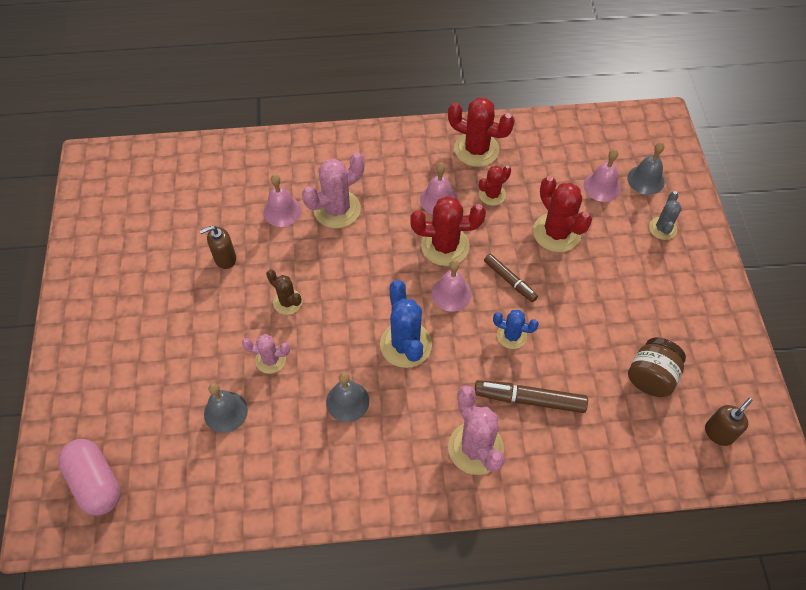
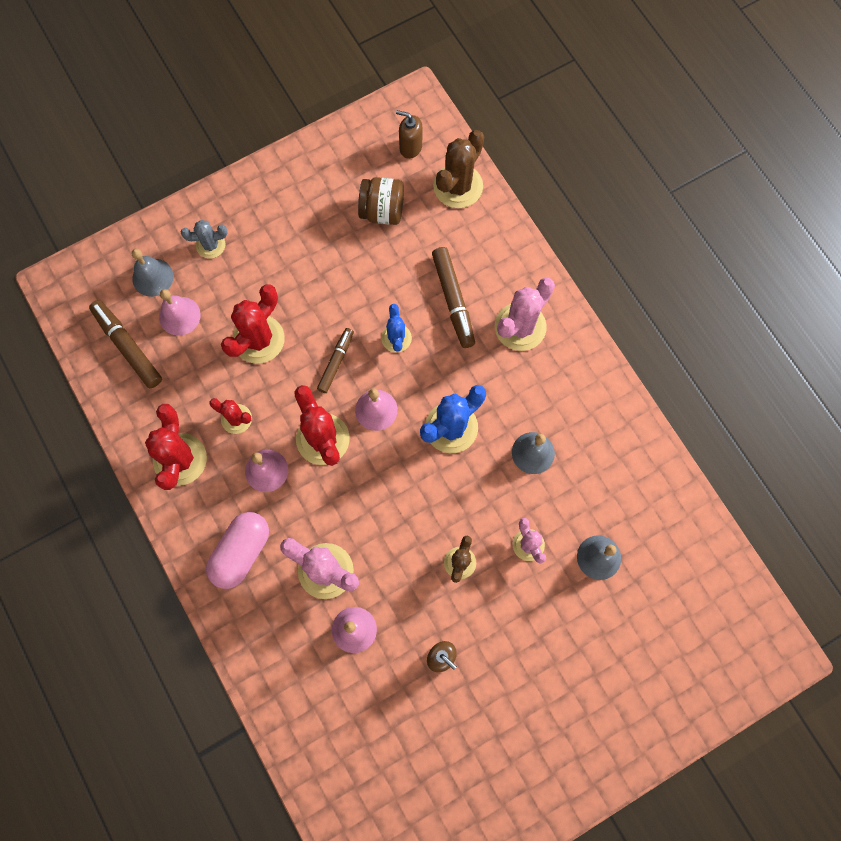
camera: 115 degrees left, 15 degrees up
pink capsule [58,439,121,516] -> pink capsule moved to [206,512,269,589]
none -> brown marker [89,300,162,388]
none -> brown cactus [433,130,484,208]

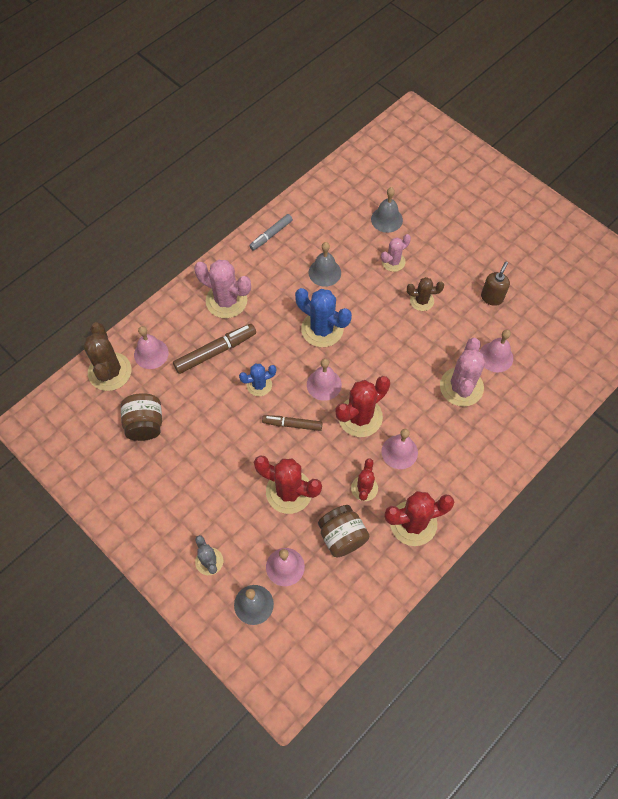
camera: 105 degrees left, 10 degrees down
brown marker [89,300,162,388] -> none
pink capsule [206,512,269,589] -> none
brown soap dispenser [396,110,422,159] -> none
brown cactus [433,130,484,208] -> brown cactus turned 60 degrees clockwise [83,322,131,391]
none -> pink bell [134,326,169,369]
none -> grey marker [249,214,293,251]
none -> brown jar [318,505,369,557]

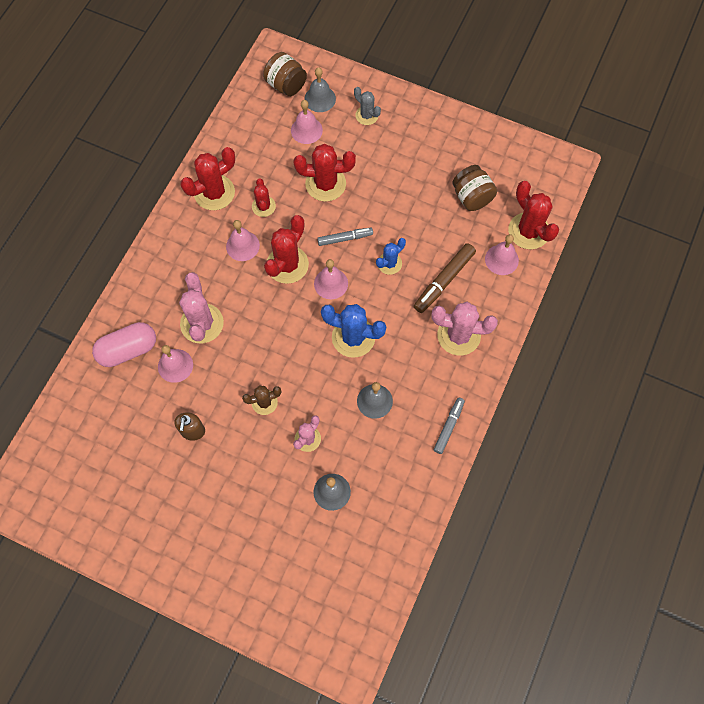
camera: 160 degrees right, 5 degrees up
brown cactus [83,322,131,391] -> red cactus [508,181,559,249]
brown marker [262,415,322,431] -> grey marker [317,228,373,246]
brown jar [318,505,369,557] -> brown jar moved to [263,52,307,96]
none -> pink capsule [92,322,156,367]

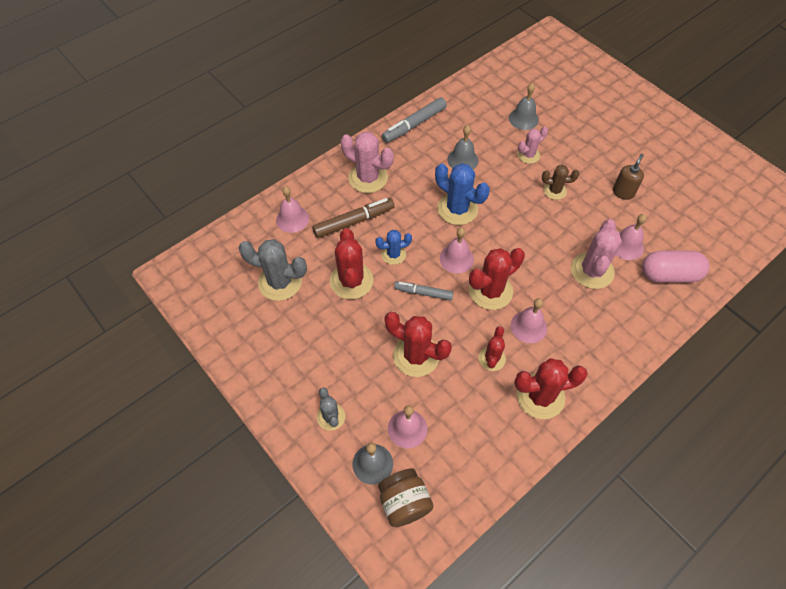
camera: 155 degrees left, 10 degrees down
grey marker [434,398,465,454] -> grey marker [382,97,447,143], size x1.54
brown jar [452,165,497,211] -> grey cactus [239,239,307,301]
red cactus [508,181,559,249] -> red cactus moved to [330,228,373,299]

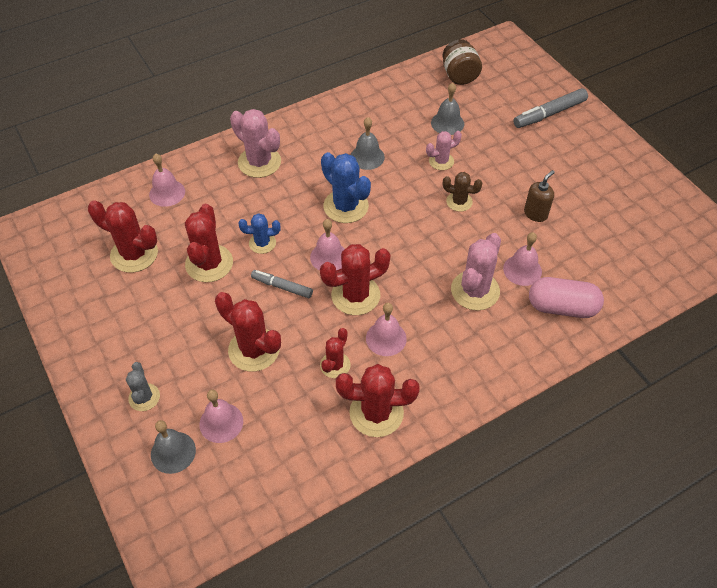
camera: 10 degrees right, 5 degrees down
grey cactus [239,239,307,301] -> red cactus [88,200,158,273]
brown marker [312,198,395,238] -> none
brown jar [378,469,433,527] -> brown jar moved to [442,39,482,85]
grey marker [382,97,447,143] -> grey marker moved to [513,88,588,128]

